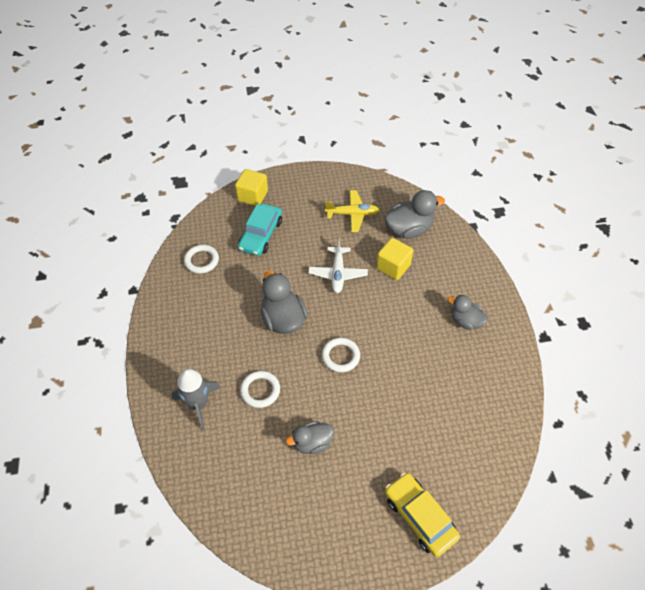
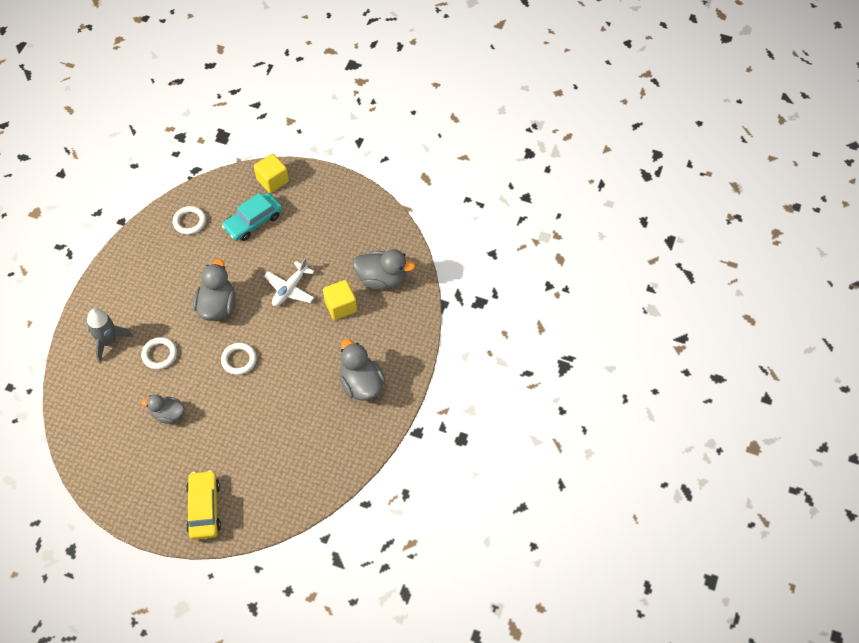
camera: 30 degrees right, 5 degrees up
yellow plane [325,190,379,232] -> none
grey duck [448,295,488,330] -> grey duck [340,339,385,401], size x1.57

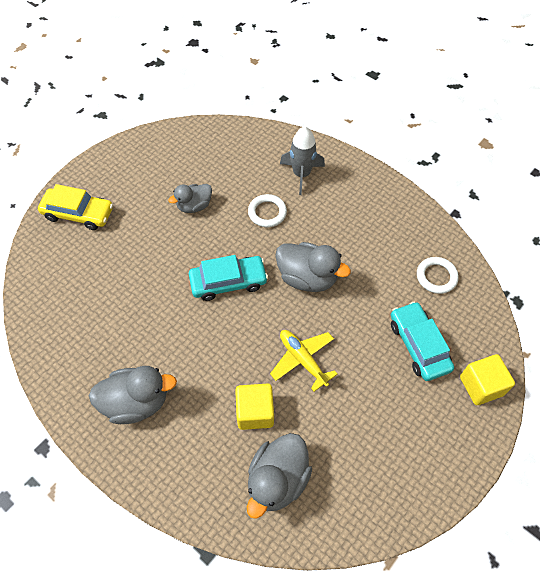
camera: 110 degrees right, 0 degrees up
grey duck [141,395,184,424] -> grey duck turned 150 degrees counterclockwise [169,184,212,213]
white ring [221,343,257,375] -> turquoise car [189,255,268,301]
white plane [264,258,314,306] -> yellow plane [270,330,337,392]

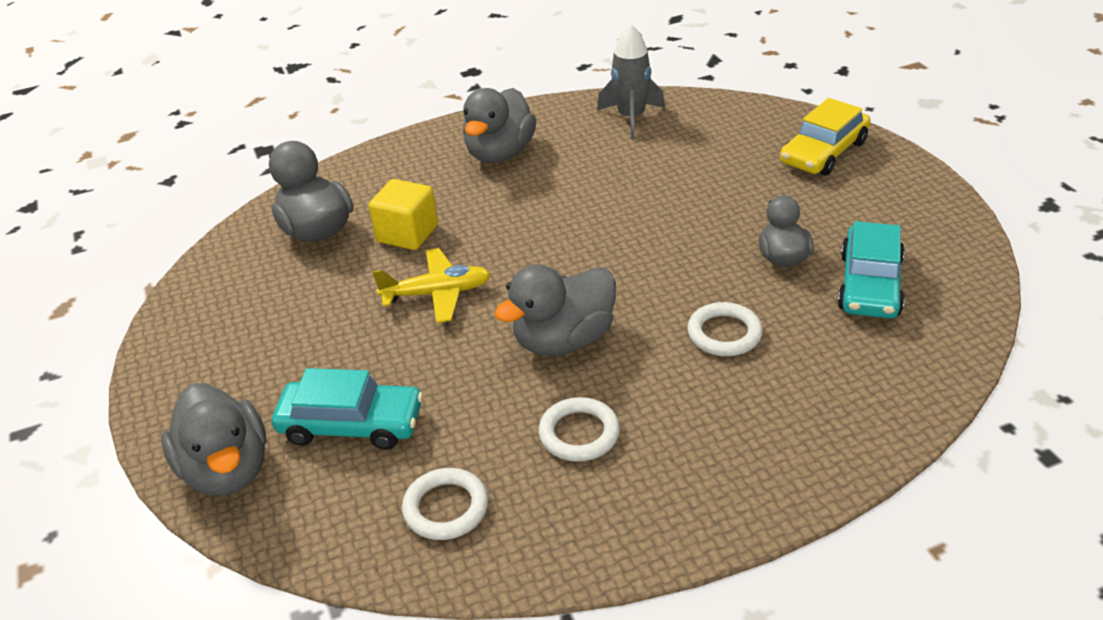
camera: 120 degrees right, 20 degrees down
turquoise car [189,255,268,301] -> turquoise car moved to [837,221,905,319]
grey rocket [280,126,325,195] -> grey rocket moved to [597,23,665,139]
yellow cube [460,354,515,405] -> grey duck [161,383,266,496]
none -> white ring [538,397,620,462]

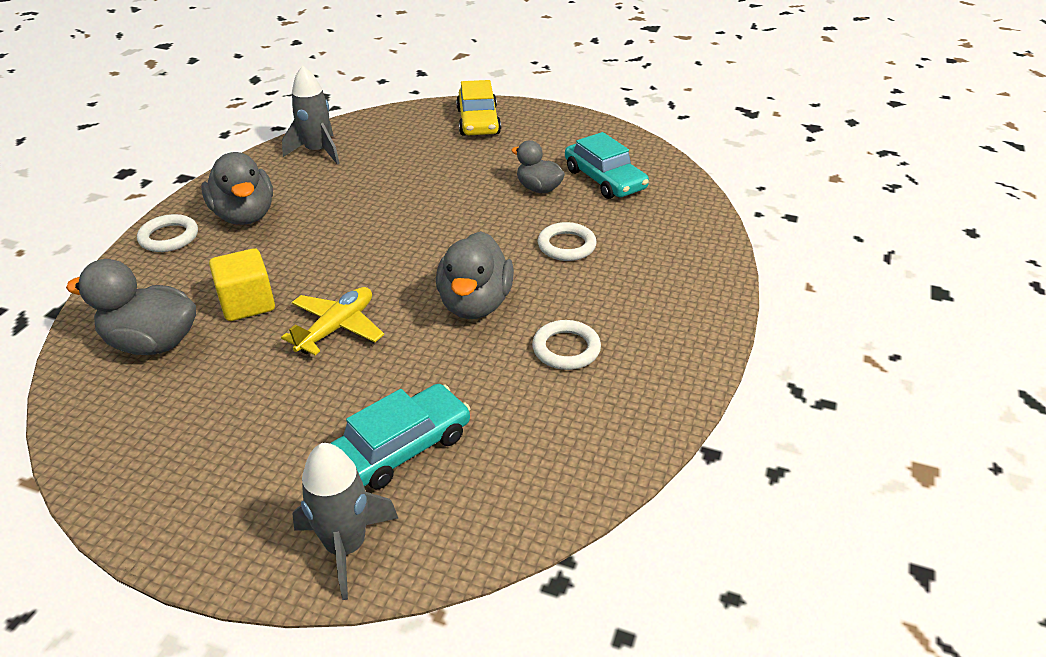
camera: 50 degrees left, 0 degrees up
grey duck [161,383,266,496] -> grey rocket [292,443,398,600]
white ring [402,468,488,540] -> white ring moved to [137,214,198,252]

